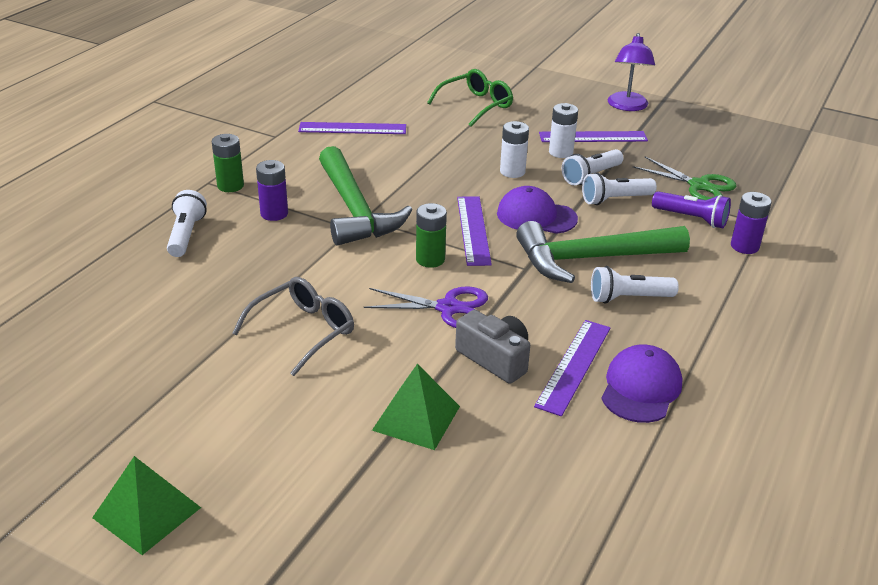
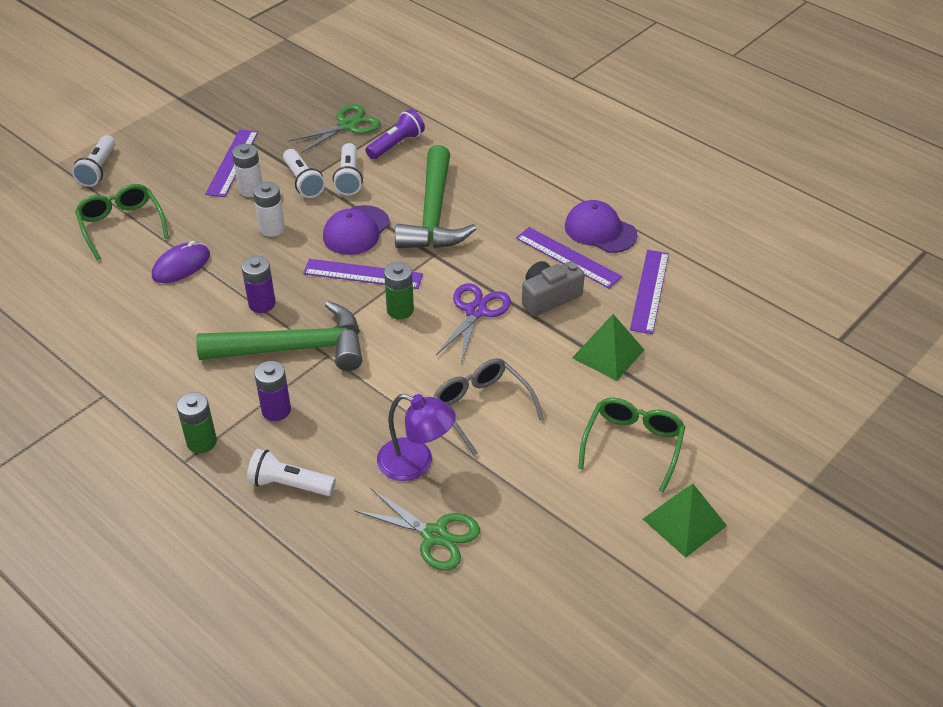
camera: 75 degrees left, 10 degrees up
purple ruler [298,122,406,134] -> purple ruler moved to [630,250,669,334]
white flashlight [591,266,679,304] -> white flashlight moved to [72,135,116,187]
purple lamp [607,33,655,111] -> purple lamp moved to [377,394,456,481]
purple battery [731,192,772,254] -> purple battery moved to [241,256,276,313]
none -> purple mouse [152,241,210,283]
none -> green scissors [354,489,480,571]
none -> green glasses [578,398,685,493]

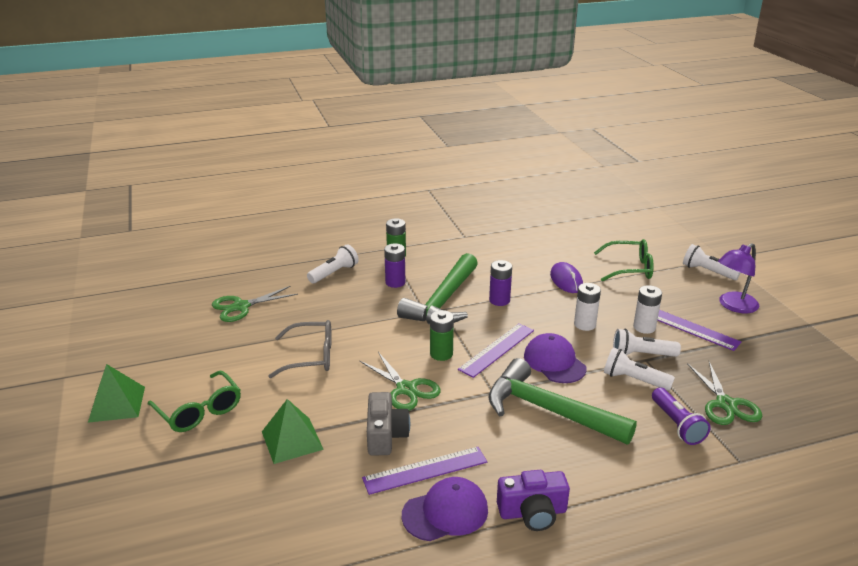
camera: 120 degrees right, 15 degrees down
purple lamp [377,394,456,481] -> purple lamp moved to [718,243,759,313]
purple scissors [436,283,511,363] -> green scissors [360,352,441,411]
purple ruler [630,250,669,334] -> none
none -> purple camera [497,470,570,531]

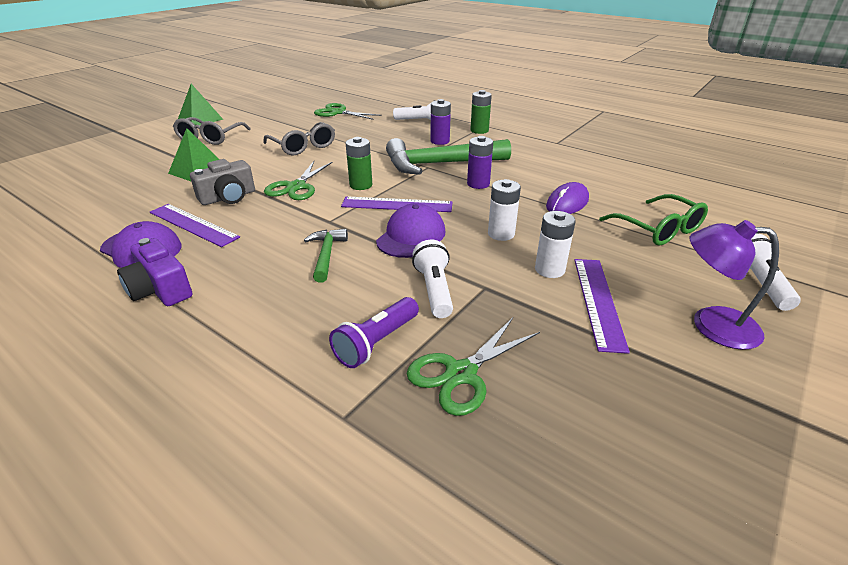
camera: 55 degrees right, 5 degrees up
green glasses [148,371,241,432] -> grey glasses [173,117,251,145]
green hammer [488,358,637,445] -> green hammer [304,229,348,283], size x0.49
white flashlight [613,329,681,357] -> none

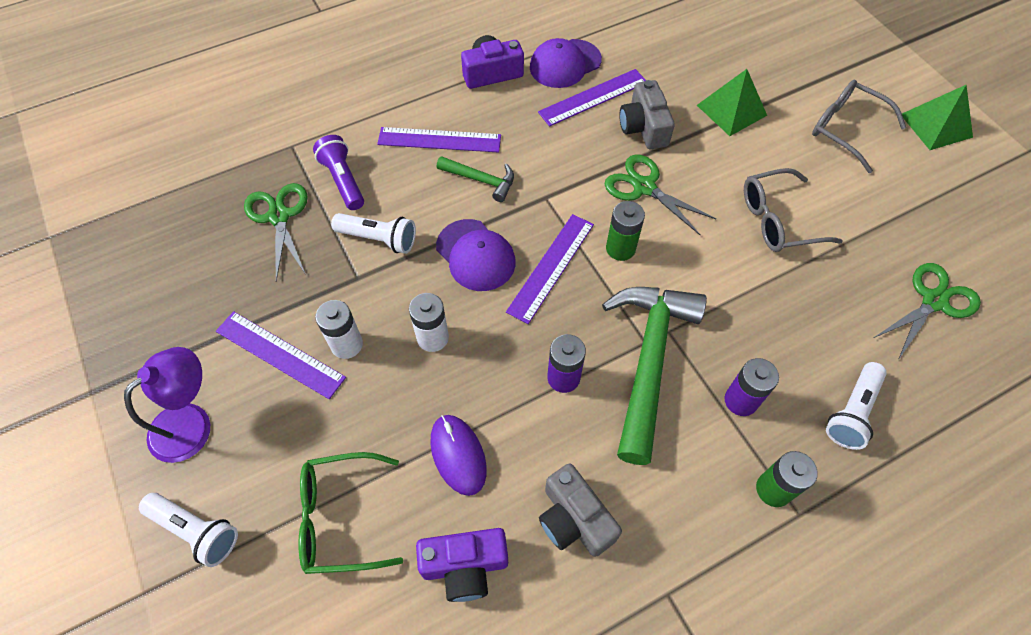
camera: 115 degrees right, 25 degrees up
none -> purple ruler [377,127,501,153]
none -> purple camera [416,528,508,602]
none -> grey camera [539,463,622,557]

